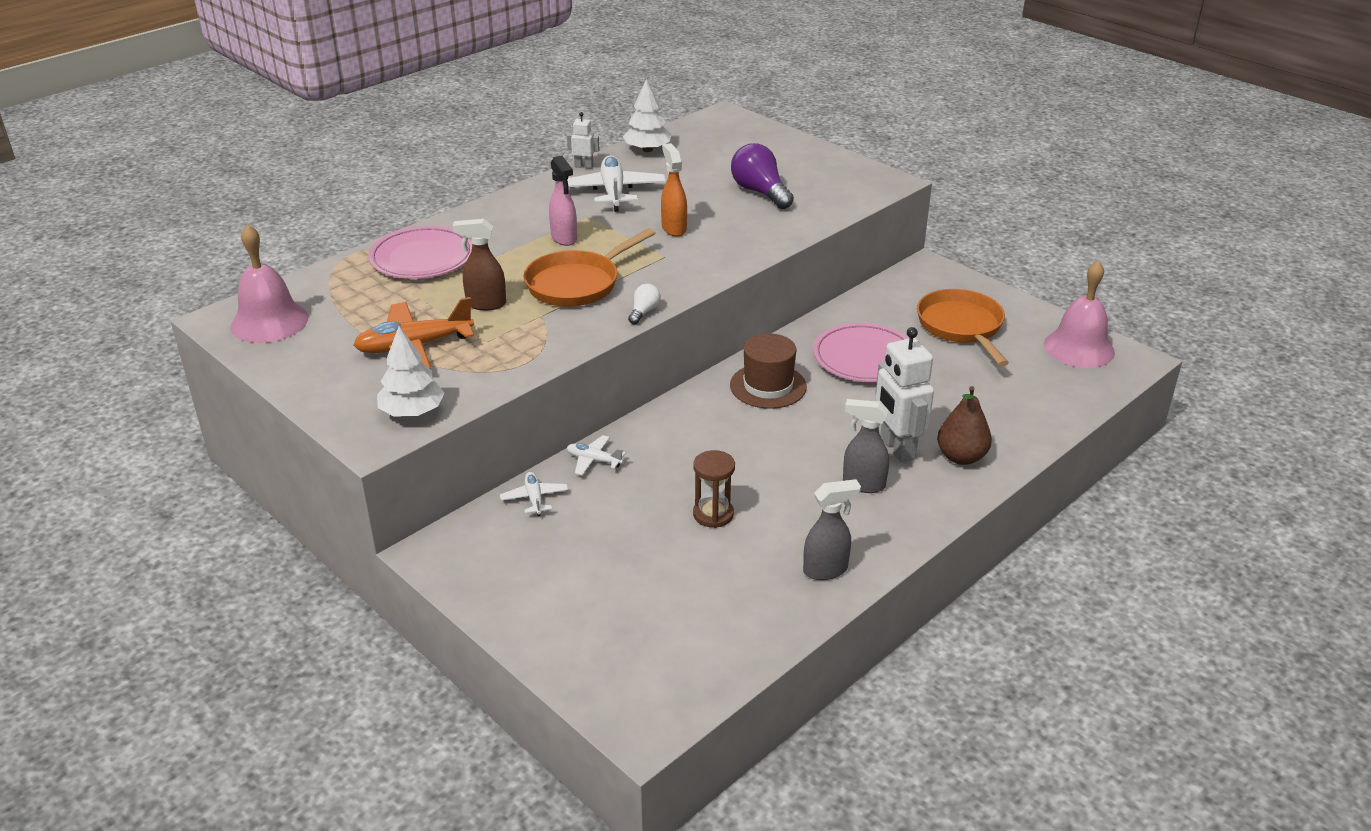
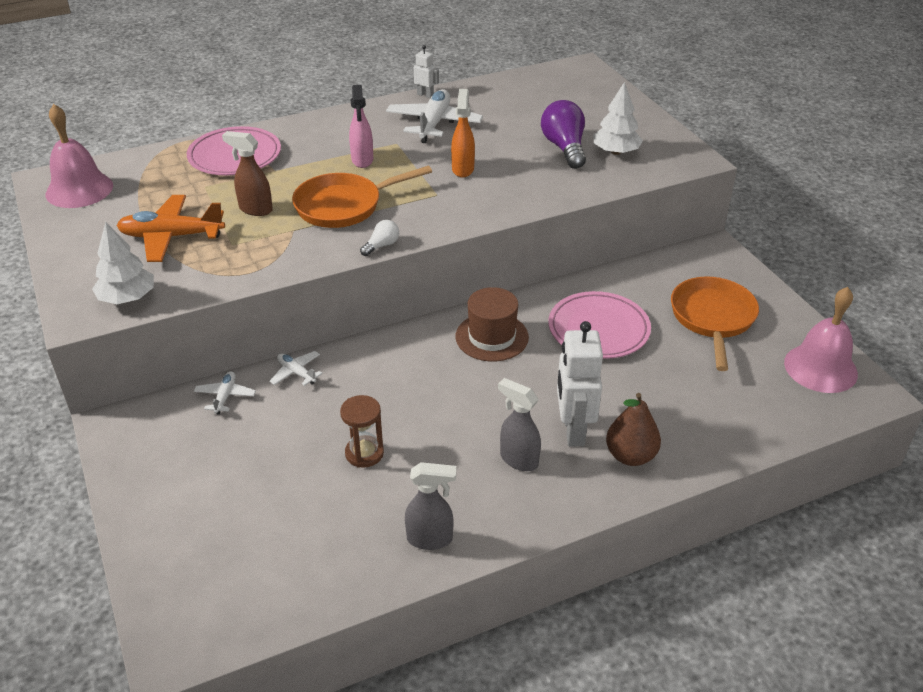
camera: 20 degrees right, 5 degrees up
white tree [623,79,671,152] -> white tree moved to [593,82,643,155]

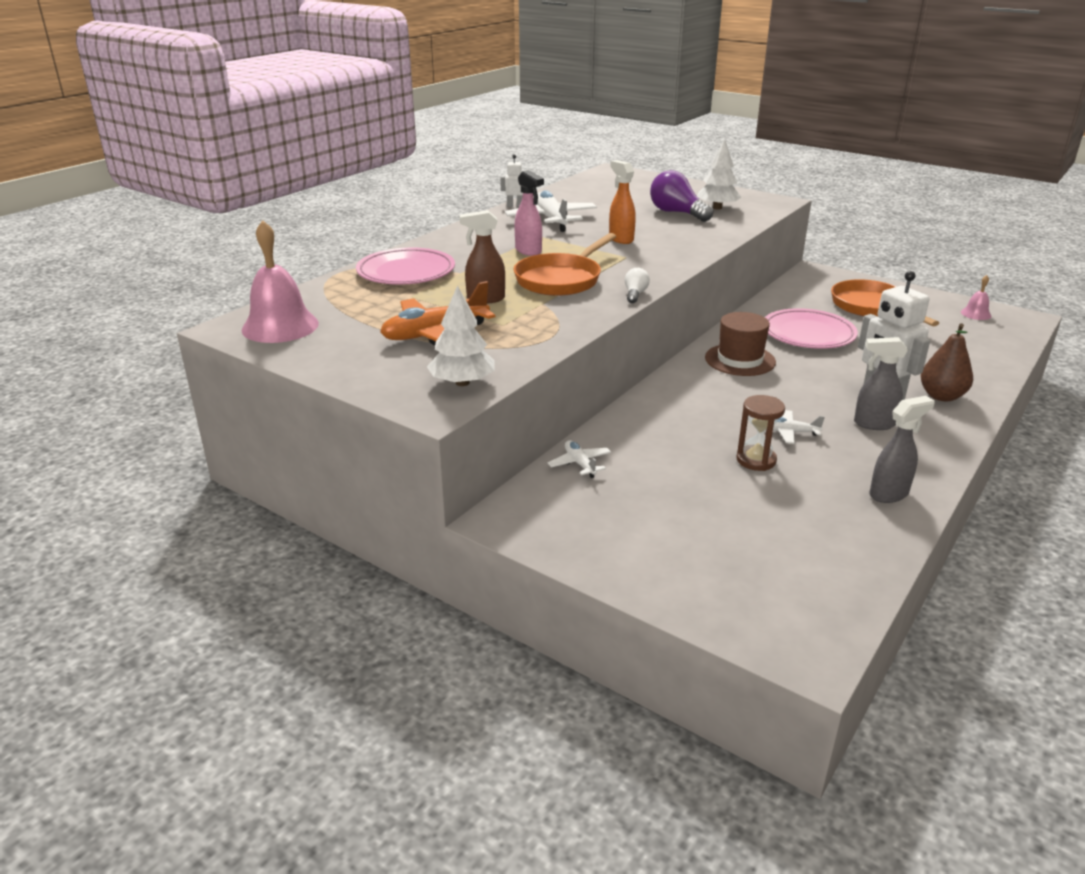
camera: 30 degrees left, 10 degrees down
white plane [269,351,323,386] -> white plane moved to [773,410,825,444]
pink bell [784,287,858,393] -> pink bell [961,275,992,320], size x0.49

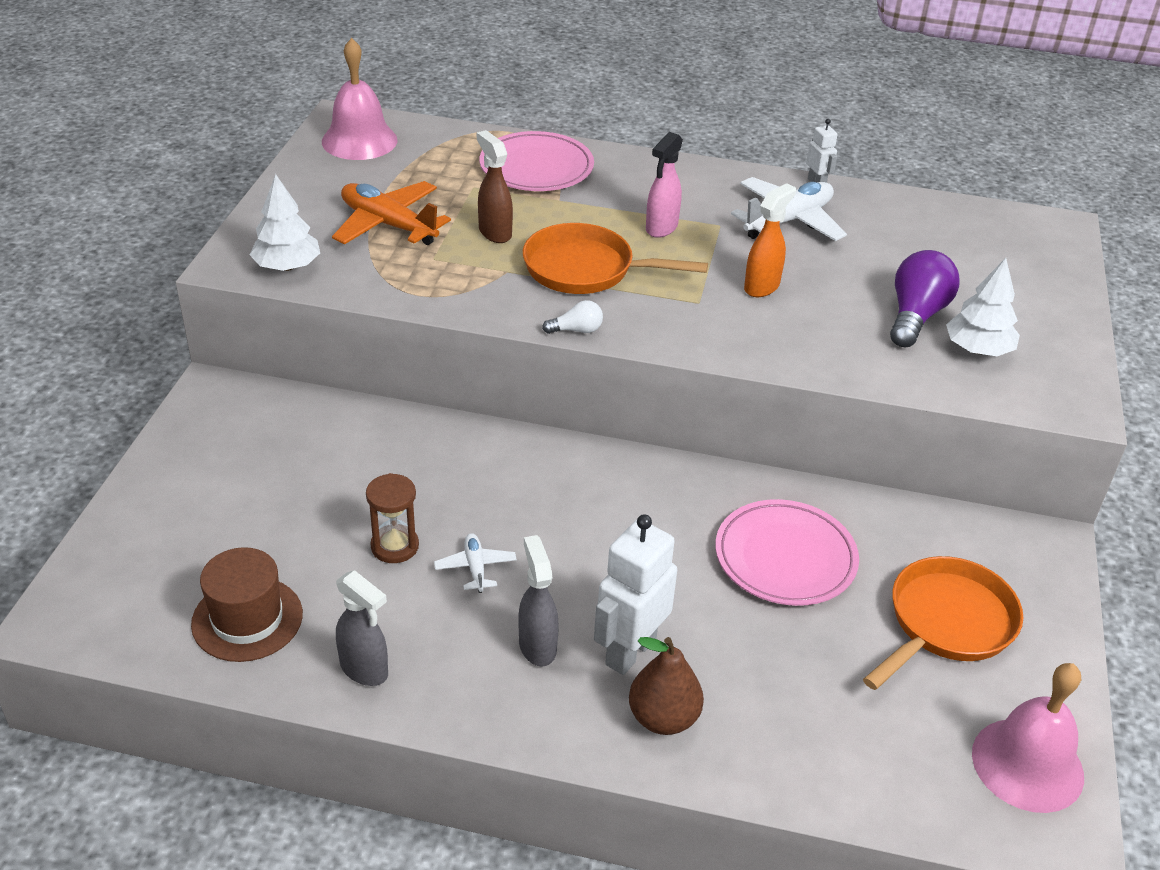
camera: 65 degrees right, 10 degrees up
white plane [548,440,611,478] -> none
brown hat [705,312,776,376] -> brown hat moved to [191,547,303,662]
pink bell [961,275,992,320] -> pink bell [972,663,1084,813], size x2.06

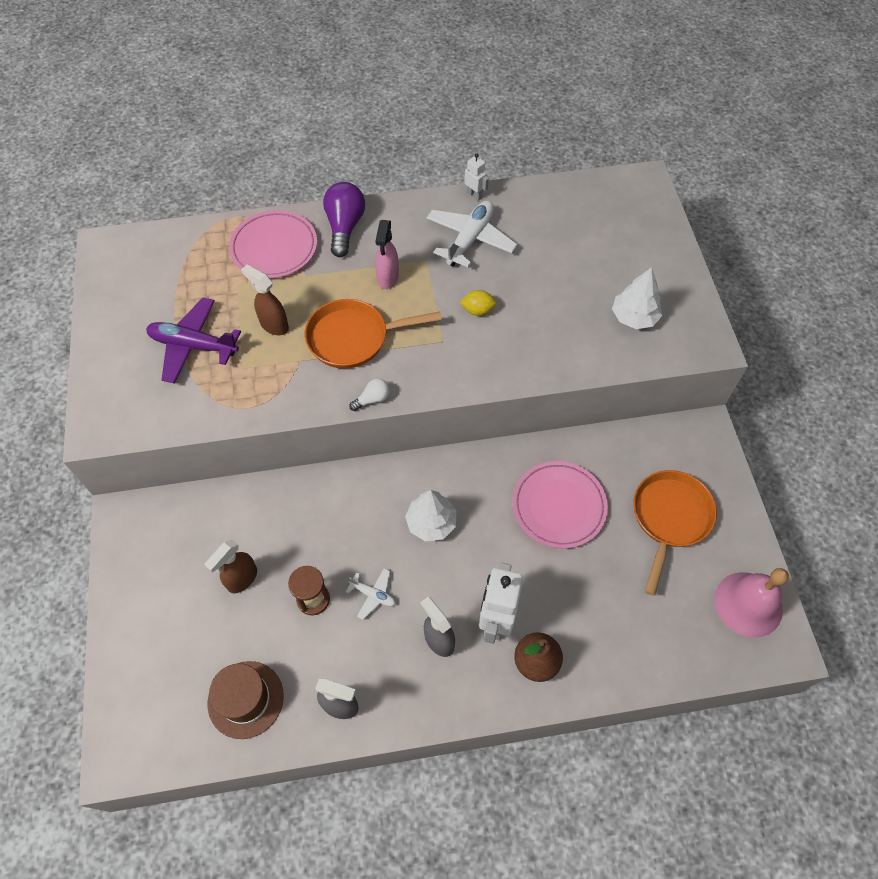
camera: 20 degrees left, 20 degrees up
white tree [249,174,320,271] -> white tree moved to [405,490,457,542]
pink bell [322,38,397,160] -> none
orange plane [332,181,451,245] -> purple plane [146,298,241,383]
white plane [434,533,517,593] -> white plane turned 150 degrees clockwise [345,568,395,620]
orange spray bottle [744,183,796,297] -> yellow lemon [460,290,496,316]
purple light bulb [890,250,960,347] -> purple light bulb moved to [323,182,365,257]
none -> brown spray bottle [205,540,257,593]

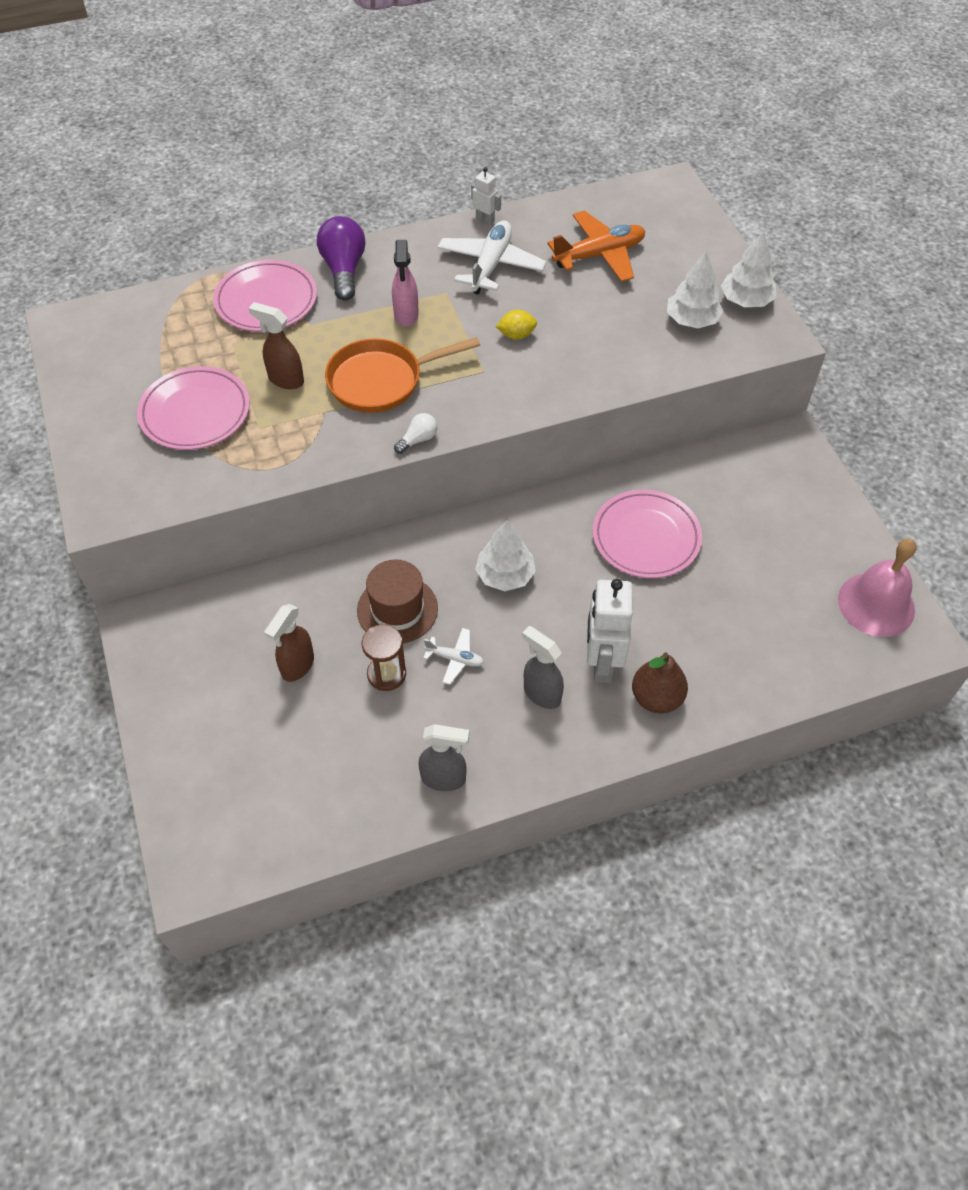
camera: 10 degrees left, 5 degrees down
purple plane [146,298,241,383] -> pink plate [137,366,250,450]
brown hat [208,661,284,739] -> brown hat moved to [357,560,438,643]
orange pan [633,470,717,596] -> none
none -> orange plane [547,210,645,282]
none -> white tree [721,231,776,307]

